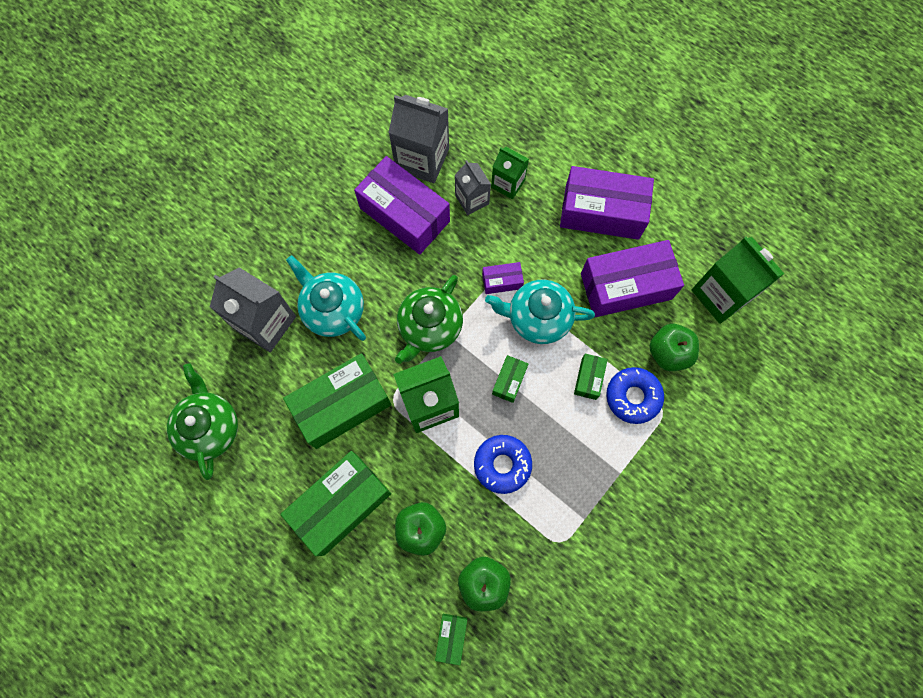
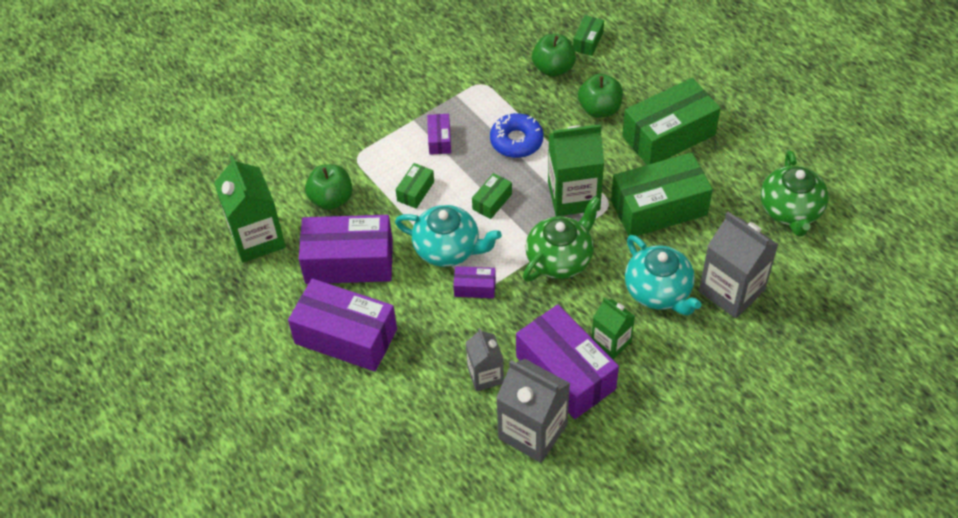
camera: 165 degrees left, 20 degrees down
green carton [491,147,529,199] -> green carton moved to [592,297,635,359]
blue donut [606,367,664,424] -> none
none -> purple box [427,114,451,155]

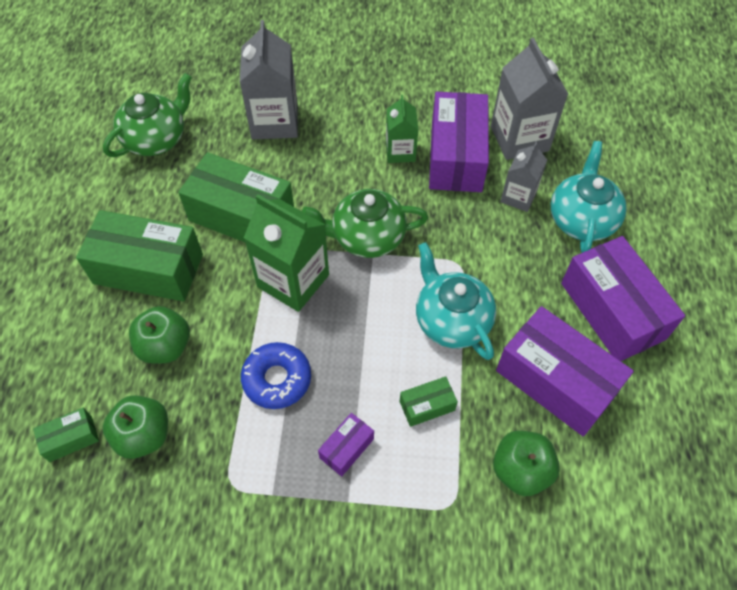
camera: 140 degrees left, 5 degrees up
green carton [214,155,286,263] -> none
purple box [453,266,496,299] -> none
green box [472,173,512,219] -> none
turquoise teapot [625,235,702,316] -> turquoise teapot moved to [551,141,627,253]

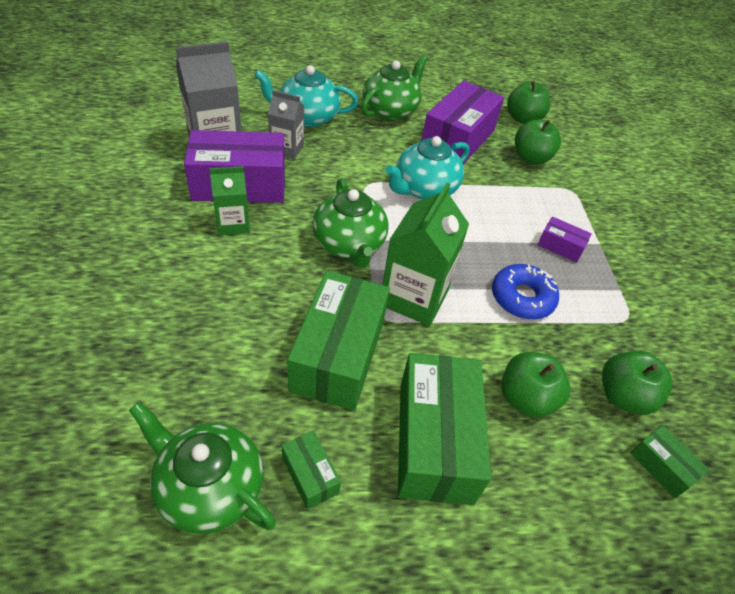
camera: 105 degrees left, 10 degrees down
grey carton [240,20,298,139] -> none
green box [400,376,458,427] -> green box moved to [282,431,341,510]
purple box [561,236,685,361] -> green teapot [361,54,428,121]
none -> green apple [507,81,550,124]

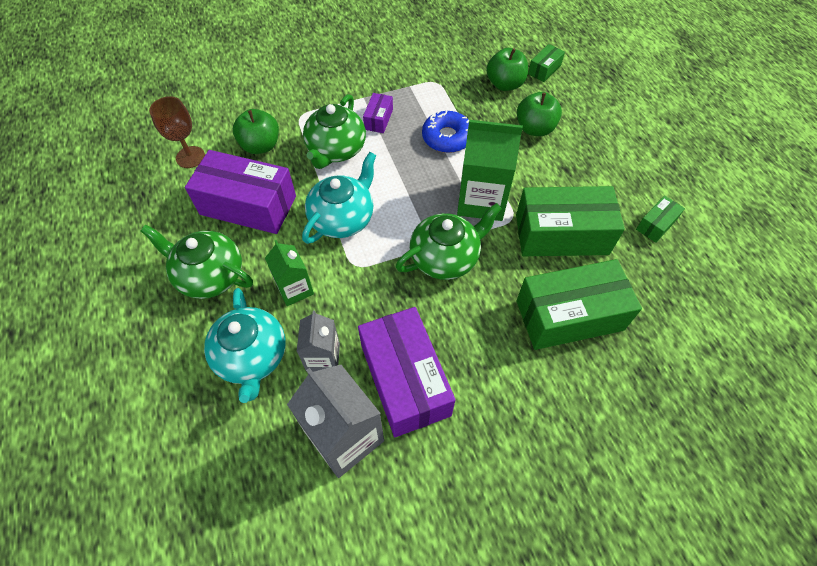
camera: 100 degrees left, 10 degrees up
green teapot [129,402,276,534] -> green teapot moved to [303,94,366,169]
green carton [209,166,250,236] -> green carton moved to [265,240,314,306]
turquoise teapot [385,136,469,200] -> turquoise teapot turned 90 degrees counterclockwise [302,152,376,244]
green box [398,353,491,505] -> green box moved to [516,259,642,350]
green apple [507,81,550,124] -> brown goblet [149,96,205,168]

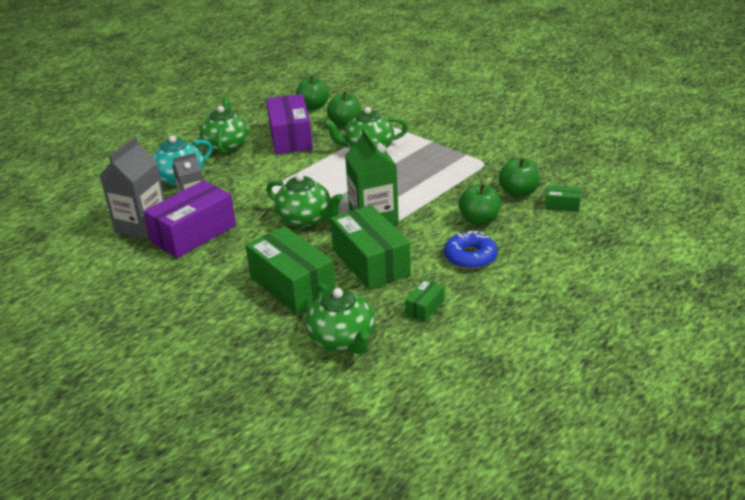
camera: 65 degrees right, 25 degrees down
brown goblet [149,96,205,168] -> green apple [296,76,329,110]
green carton [265,240,314,306] -> none
turquoise teapot [302,152,376,244] -> none
purple box [363,93,393,133] -> none
blue donut [422,110,469,153] -> blue donut moved to [444,231,497,269]
green box [636,196,685,243] -> green box turned 75 degrees counterclockwise [405,279,445,322]
none -> green teapot [305,283,375,354]

